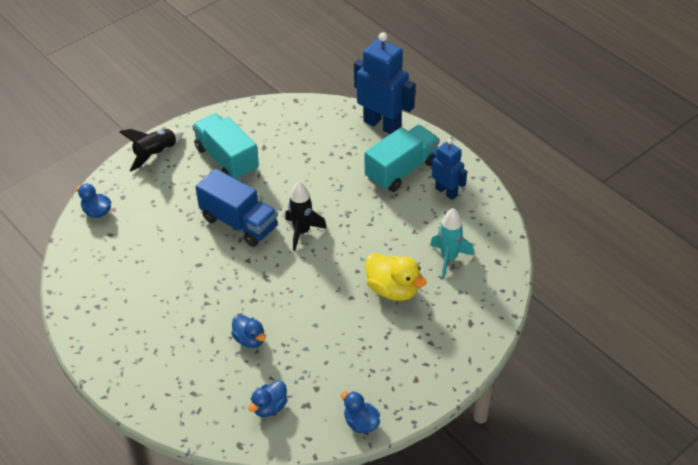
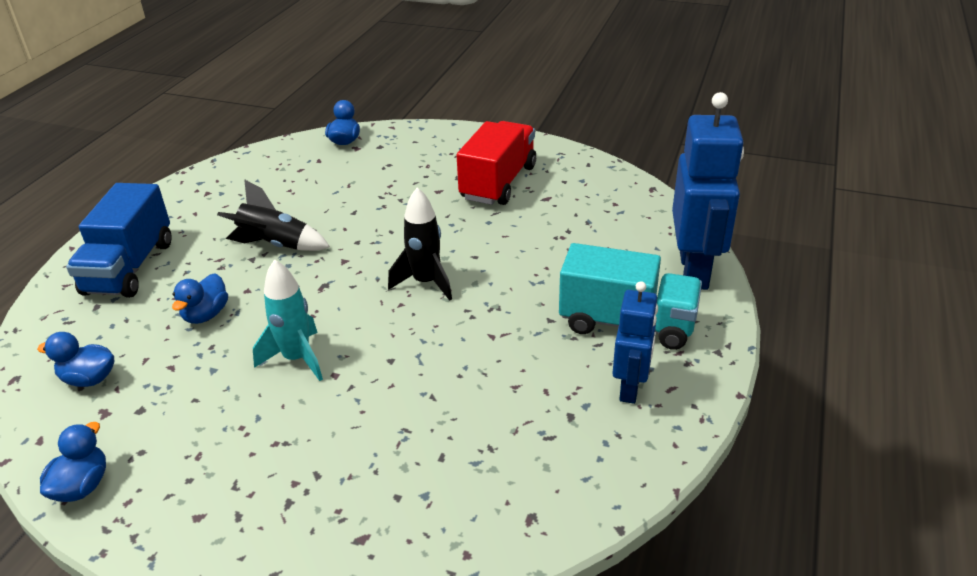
camera: 60 degrees right, 10 degrees down
black rocket [119,129,183,172] -> black rocket moved to [217,179,330,251]
turquoise truck [192,113,259,181] -> red truck [456,121,536,205]
blue truck [196,169,278,247] -> blue truck moved to [66,183,171,298]
yellow duck [365,253,427,301] -> none
turquoise rocket [430,208,474,278] -> turquoise rocket moved to [253,259,323,381]

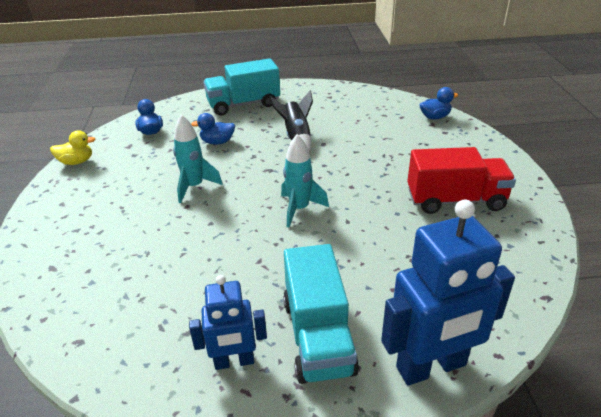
camera: 65 degrees right, 0 degrees up
blue duck [40,422,106,502] -> yellow duck [50,130,96,165]
blue truck [66,183,171,298] -> turquoise truck [203,58,280,115]
black rocket [388,187,452,301] -> turquoise rocket [281,134,329,227]

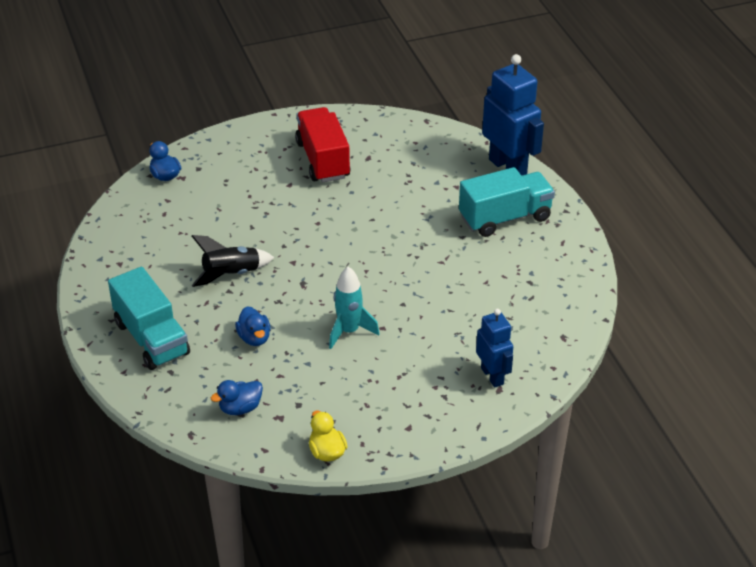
camera: 105 degrees left, 5 degrees up
blue robot [189,275,267,370] -> blue robot moved to [476,309,513,388]
turquoise rocket [281,134,329,227] -> none

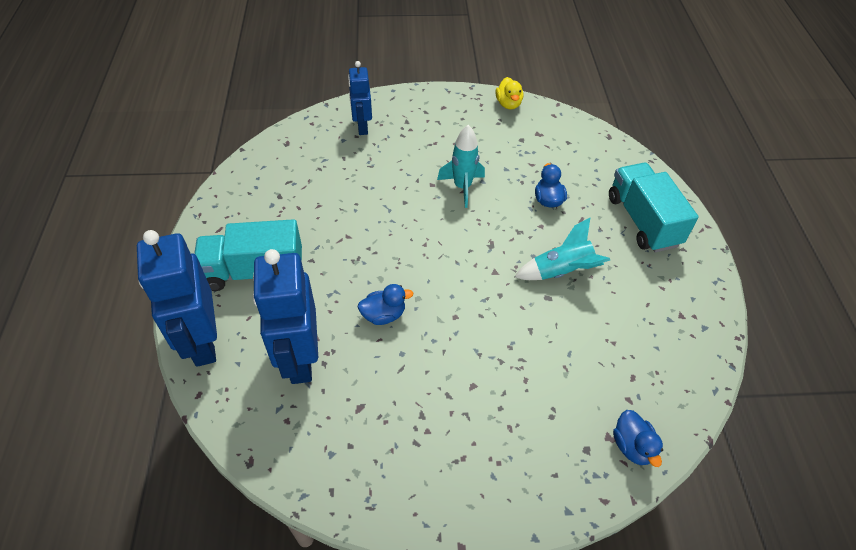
camera: 165 degrees left, 10 degrees up
black rocket [192,235,274,287] -> turquoise rocket [515,217,610,280]
blue duck [211,380,263,415] -> blue duck moved to [357,284,413,325]
red truck [295,107,350,183] -> none
none -> blue robot [253,249,318,384]

